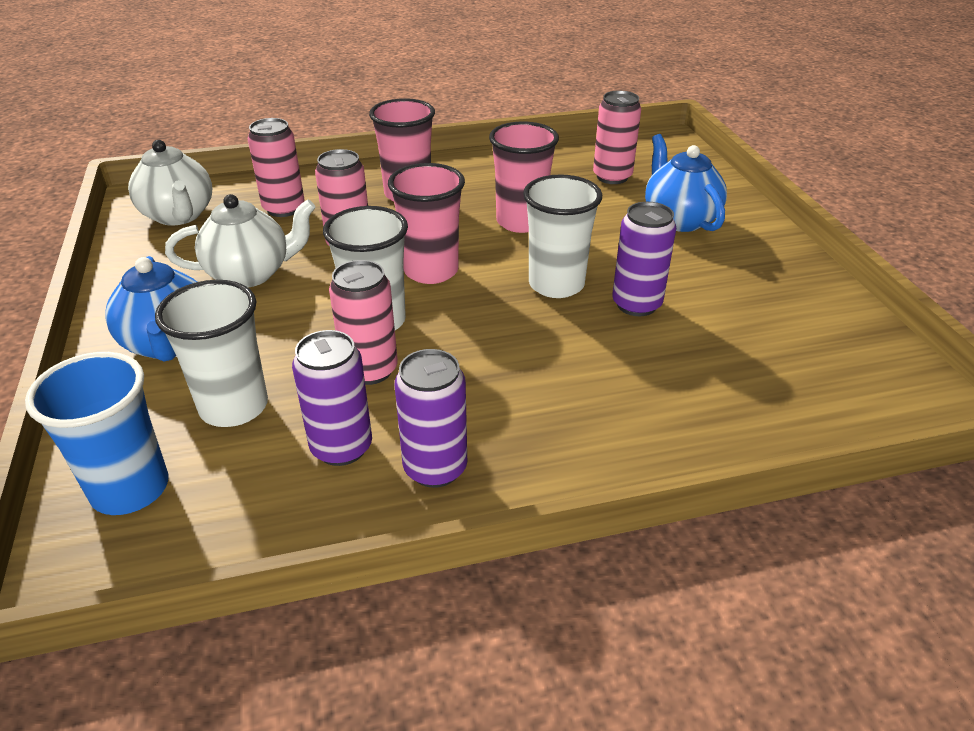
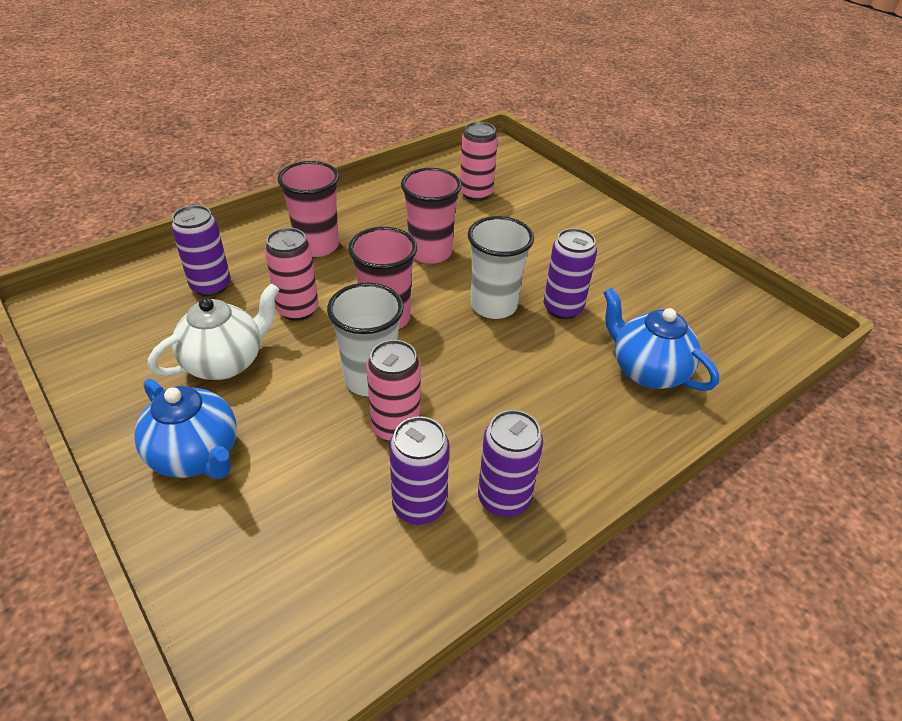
camera: 25 degrees left, 5 degrees up
blue cup [25,352,169,515] -> none
white teapot [128,140,212,226] -> none
white cup [155,280,268,427] -> none
pink can [248,118,304,217] -> purple can [171,205,231,296]
blue teapot [645,134,727,232] -> blue teapot moved to [603,288,719,391]

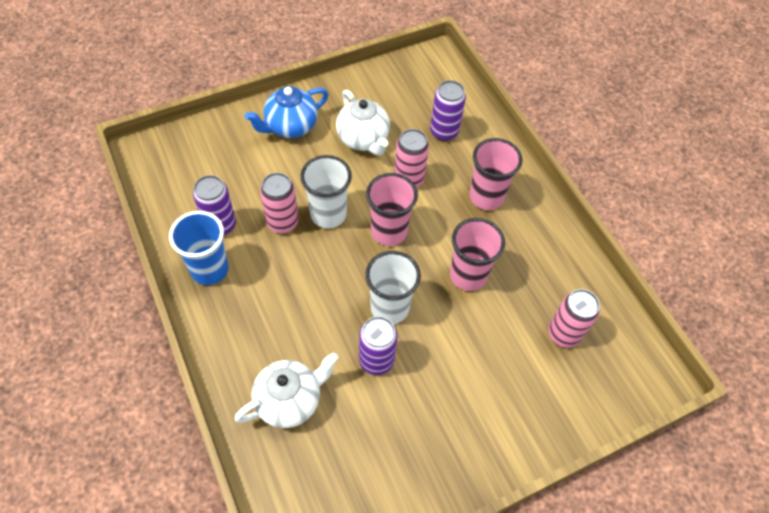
camera: 100 degrees right, 15 degrees up
purple can [478,410,543,517] -> blue cup [169,211,229,285]
blue teapot [603,288,719,391] -> white teapot [235,352,338,428]

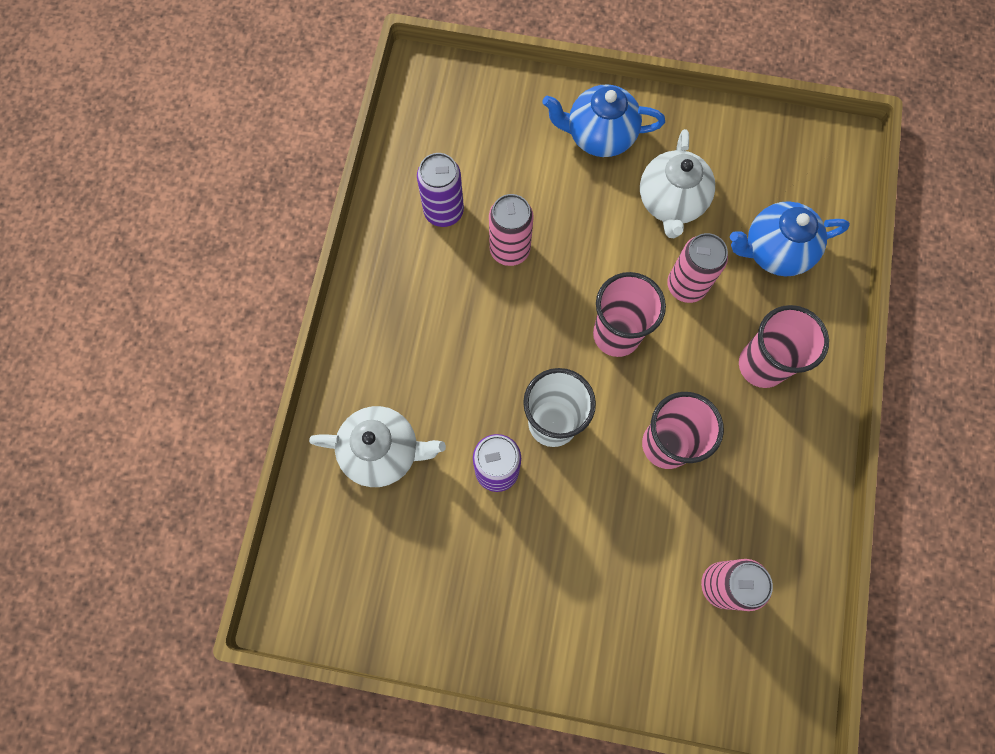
camera: 40 degrees right, 15 degrees up
blue cup [169,211,229,285] -> none
white cup [300,155,352,228] -> none
purple can [430,80,466,141] -> blue teapot [730,201,850,276]

